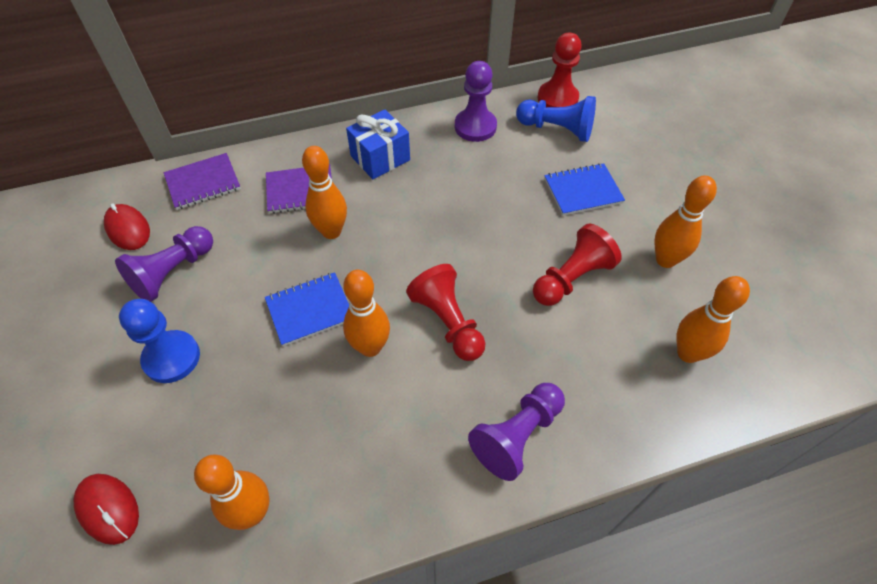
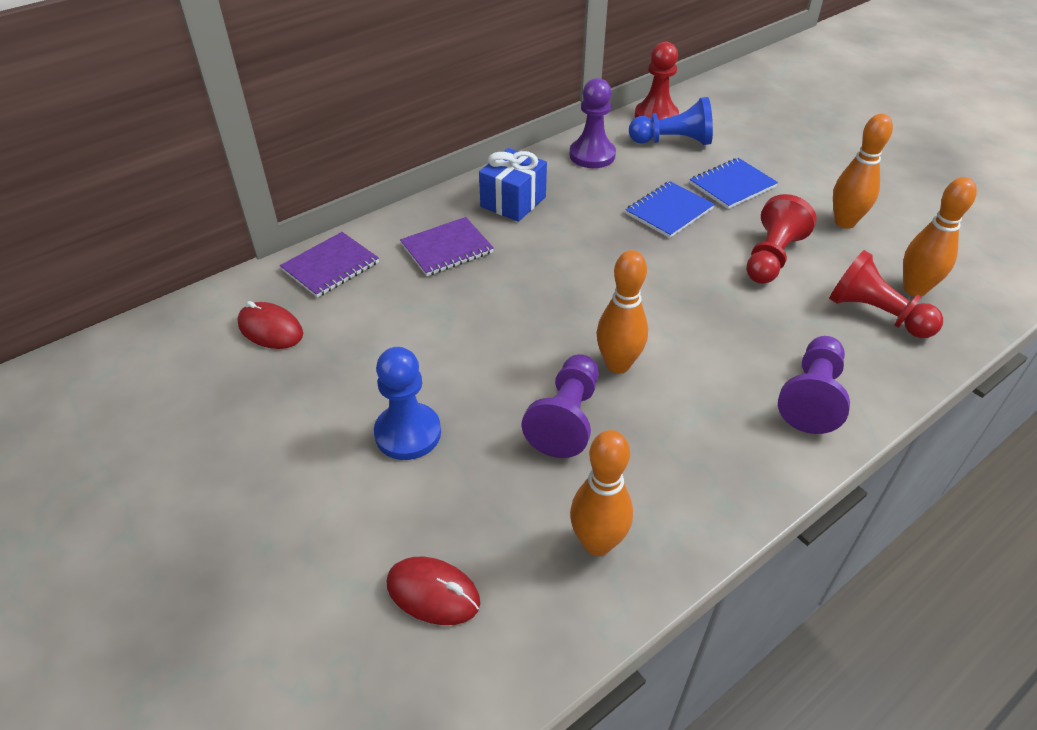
camera: 20 degrees left, 10 degrees down
purple pawn [115,226,213,302] -> purple pawn moved to [522,354,599,458]
blue notebook [265,272,349,346] -> blue notebook moved to [626,181,715,238]
orange bowling pin [302,146,347,239] -> none
red pawn [406,264,486,361] -> red pawn moved to [829,250,943,338]

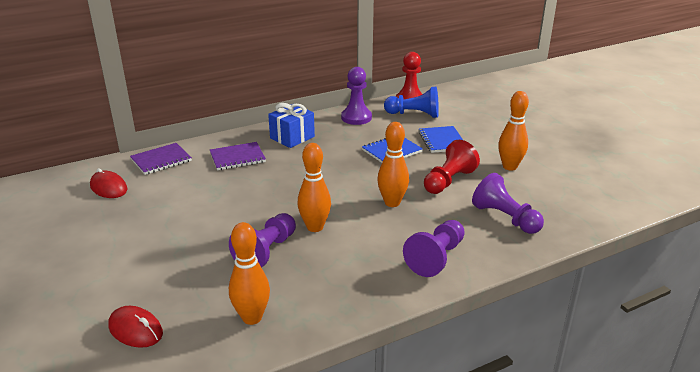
camera: 10 degrees right, 15 degrees down
blue pawn [374,347,441,460] -> none
blue notebook [690,158,778,209] -> blue notebook turned 75 degrees counterclockwise [418,126,463,153]
red pawn [829,250,943,338] -> purple pawn [472,173,544,234]
orange bowling pin [903,177,977,296] -> orange bowling pin moved to [377,122,409,207]

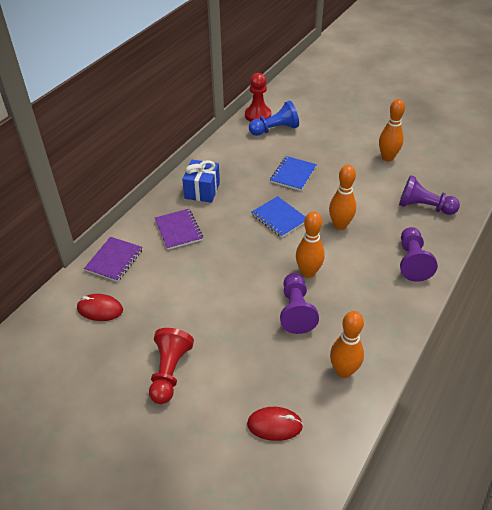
camera: 30 degrees left, 15 degrees up
purple notebook [210,142,266,170] -> purple notebook turned 60 degrees counterclockwise [155,209,203,250]
purple pawn [341,67,372,125] -> none
blue notebook [418,126,463,153] -> blue notebook moved to [252,196,305,238]
red pawn [424,140,480,194] -> red pawn moved to [149,328,194,404]

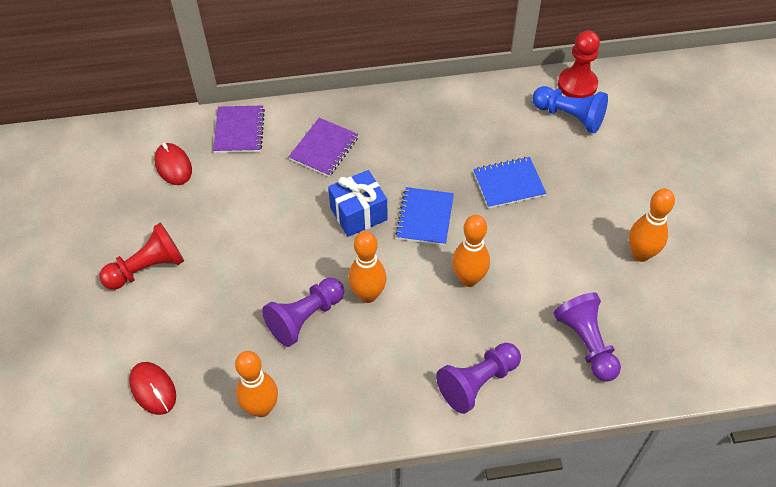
camera: 50 degrees right, 10 degrees up
purple notebook [84,237,143,282] -> purple notebook turned 75 degrees counterclockwise [213,105,265,153]
blue gift [182,160,220,203] -> blue gift moved to [328,170,388,237]

